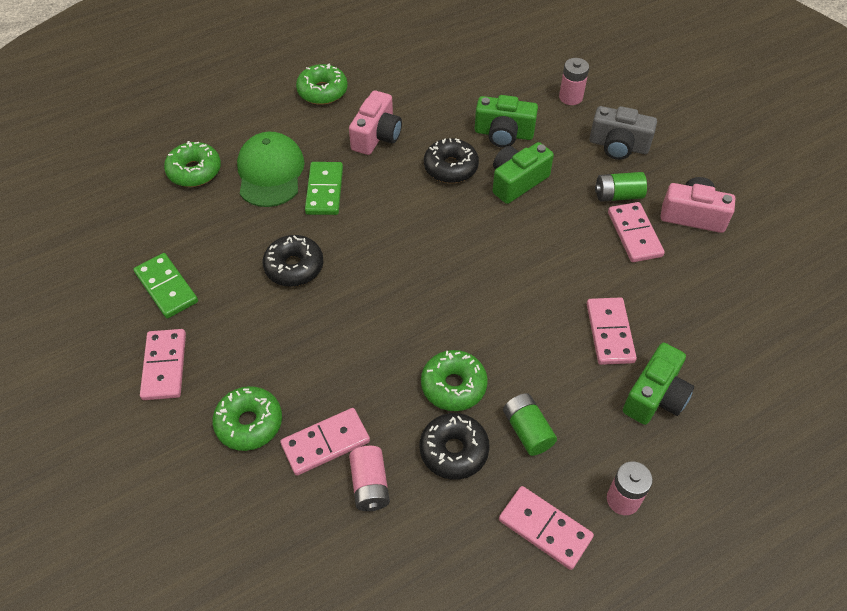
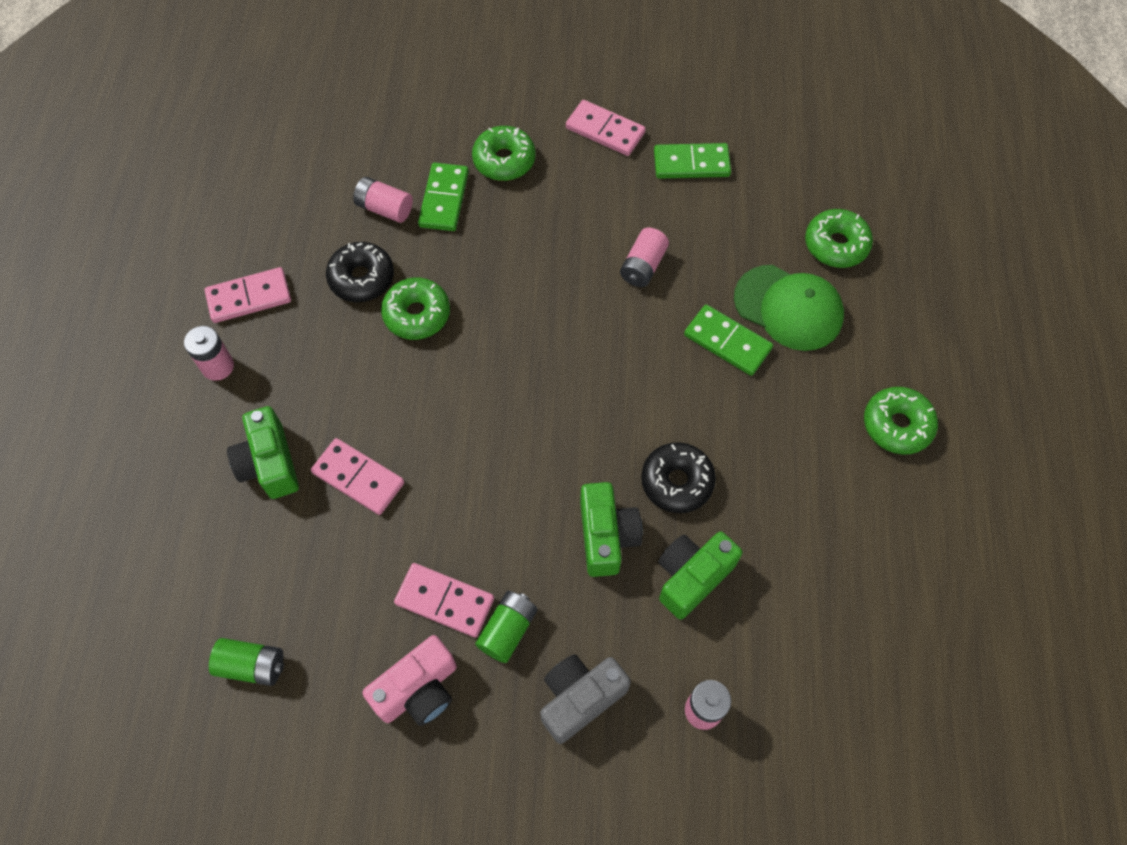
camera: 125 degrees right, 10 degrees up
black donut [262,235,323,287] -> pink battery [620,228,669,287]
pink domino [280,408,370,476] -> green domino [418,163,469,231]
pink camera [349,90,402,155] -> none
green battery [503,393,557,456] -> green battery moved to [209,638,284,686]

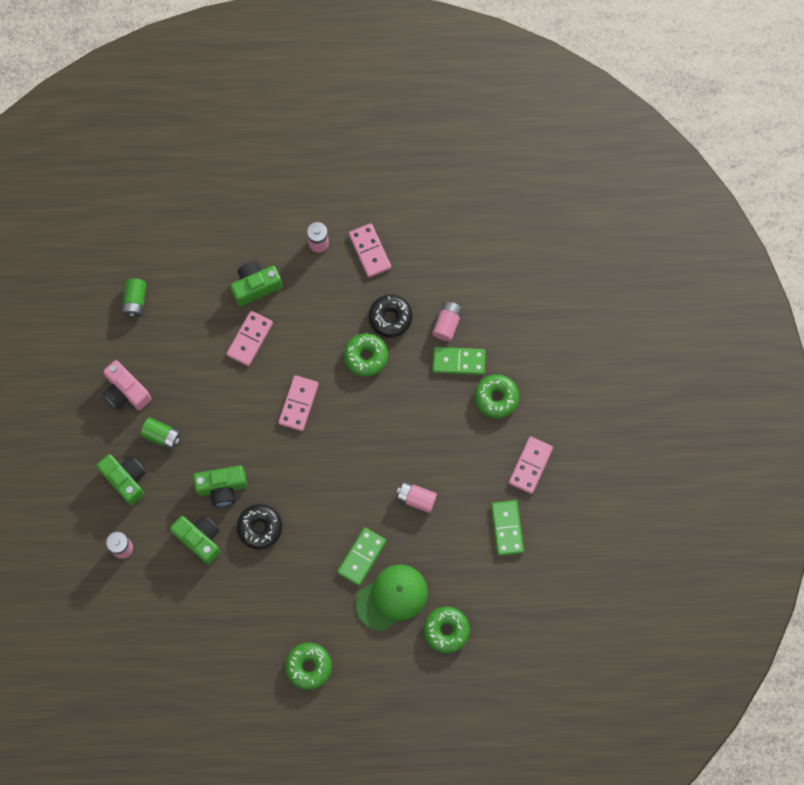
camera: 85 degrees right, 10 degrees up
pink domino [394,563,494,637] -> pink domino moved to [278,375,319,431]
grey camera [540,654,631,744] -> green camera [96,454,146,505]
green cap [734,265,844,351] -> green cap turned 150 degrees counterclockwise [355,564,428,631]

